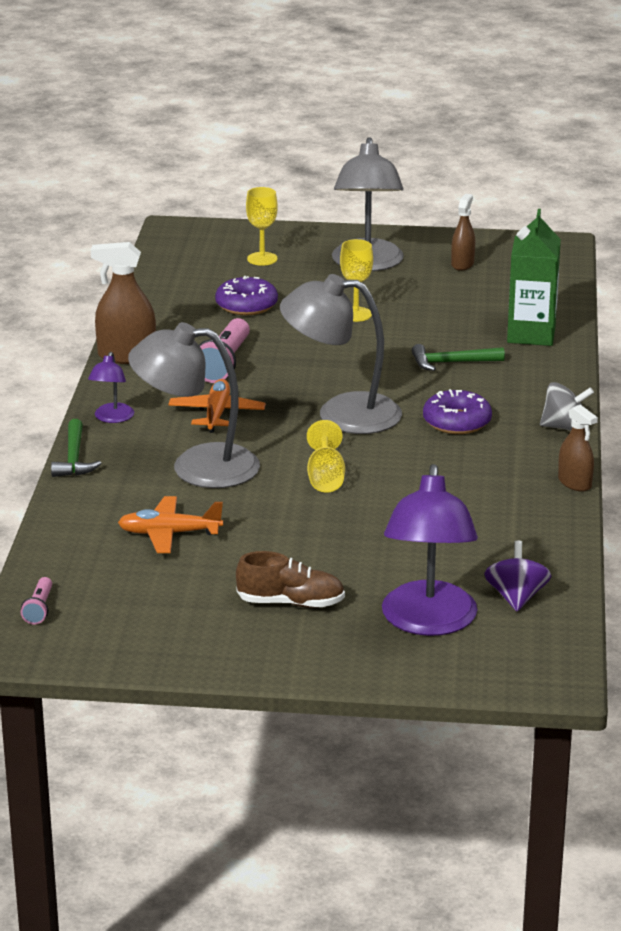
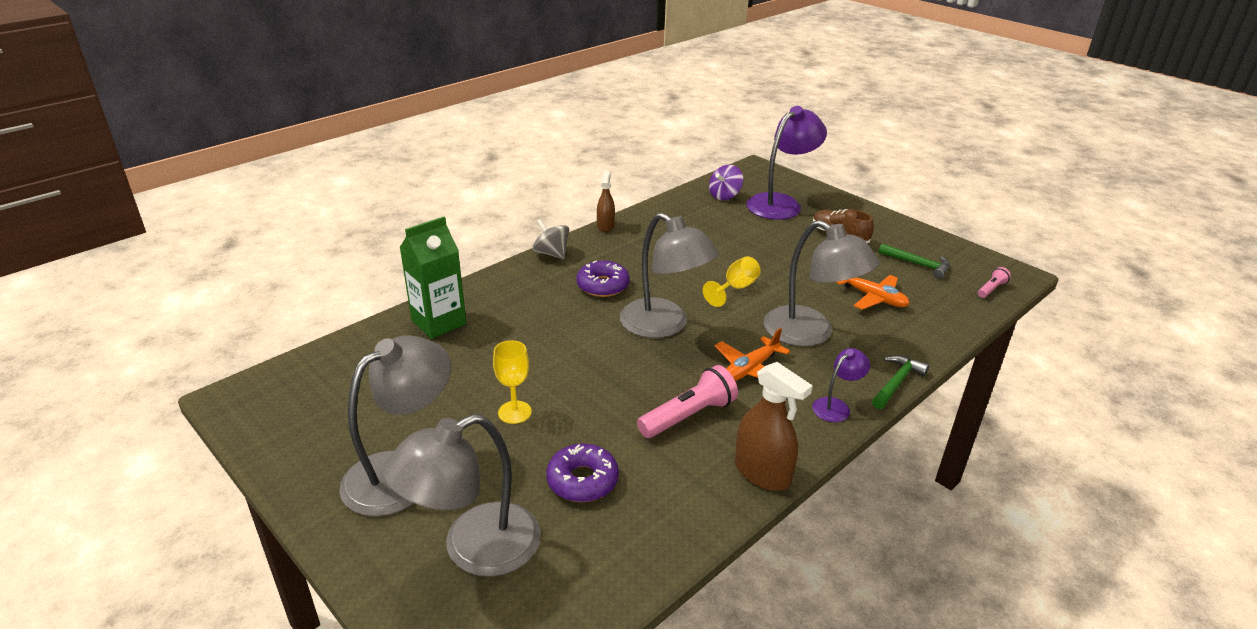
camera: 140 degrees left, 5 degrees up
yellow goblet [246,187,278,266] -> grey lamp [383,414,541,577]
green hammer [412,344,505,371] -> green hammer moved to [879,243,950,279]
brown spray bottle [451,194,475,271] -> none

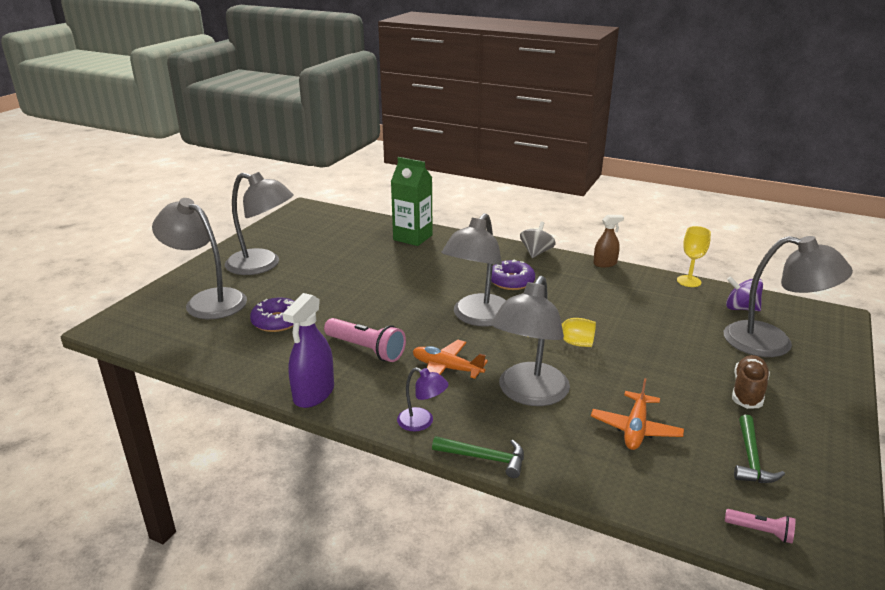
camera: 70 degrees right, 5 degrees down
yellow goblet [493,340,532,424] -> yellow goblet moved to [677,226,711,287]
brown spray bottle [735,362,813,491] -> purple spray bottle [282,293,334,408]
purple lamp [747,106,827,220] -> grey lamp [724,236,853,357]

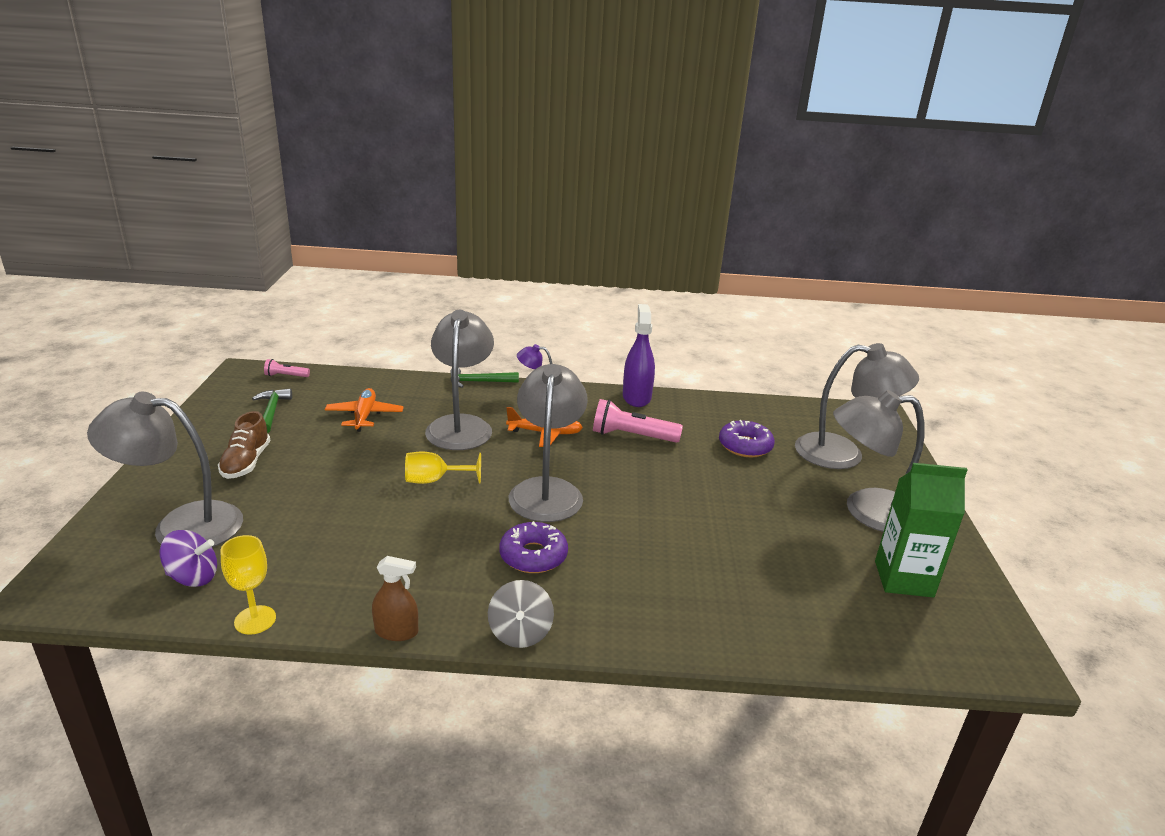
camera: 155 degrees right, 0 degrees up
green carton [391,157,433,246] -> green carton moved to [875,463,968,598]
brown spray bottle [593,215,624,267] -> brown spray bottle turned 135 degrees counterclockwise [372,556,418,641]

